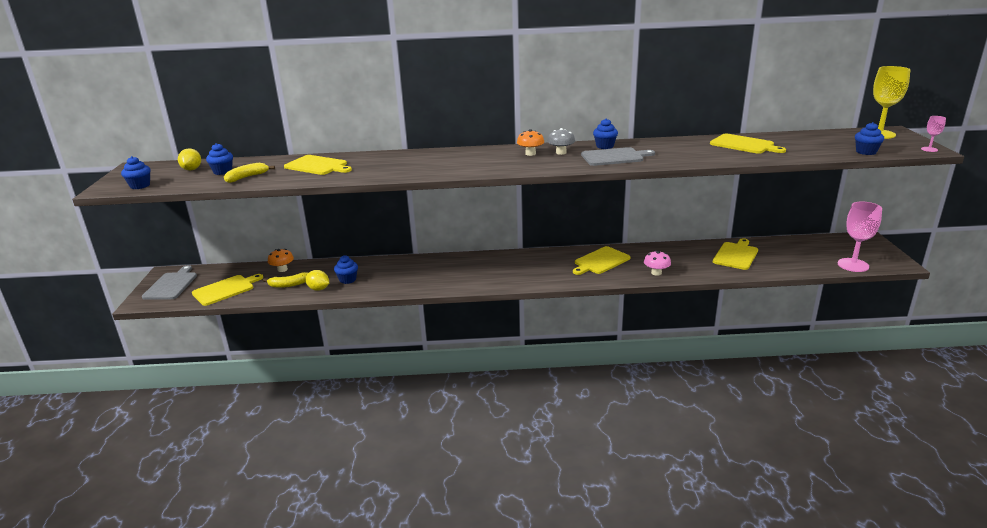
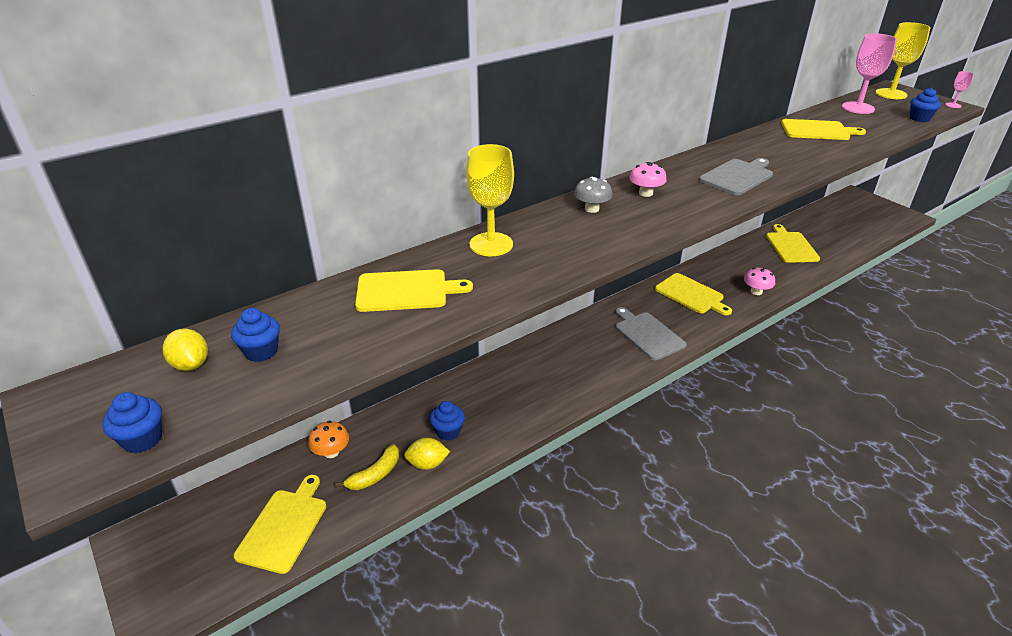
camera: 35 degrees left, 10 degrees up
grey cutting board [142,265,197,300] -> grey cutting board moved to [615,307,687,360]
yellow banana [224,163,275,183] -> none
orange mushroom [517,129,544,156] -> pink mushroom [630,162,667,197]
grey mushroom [547,128,575,155] -> grey mushroom moved to [574,177,612,213]
yellow cutting board [573,246,631,275] -> yellow cutting board turned 60 degrees counterclockwise [655,273,732,315]
blue cupcake [593,118,618,149] -> none
pink goblet [838,202,882,272] -> pink goblet moved to [842,33,897,114]
none -> yellow goblet [466,144,514,256]

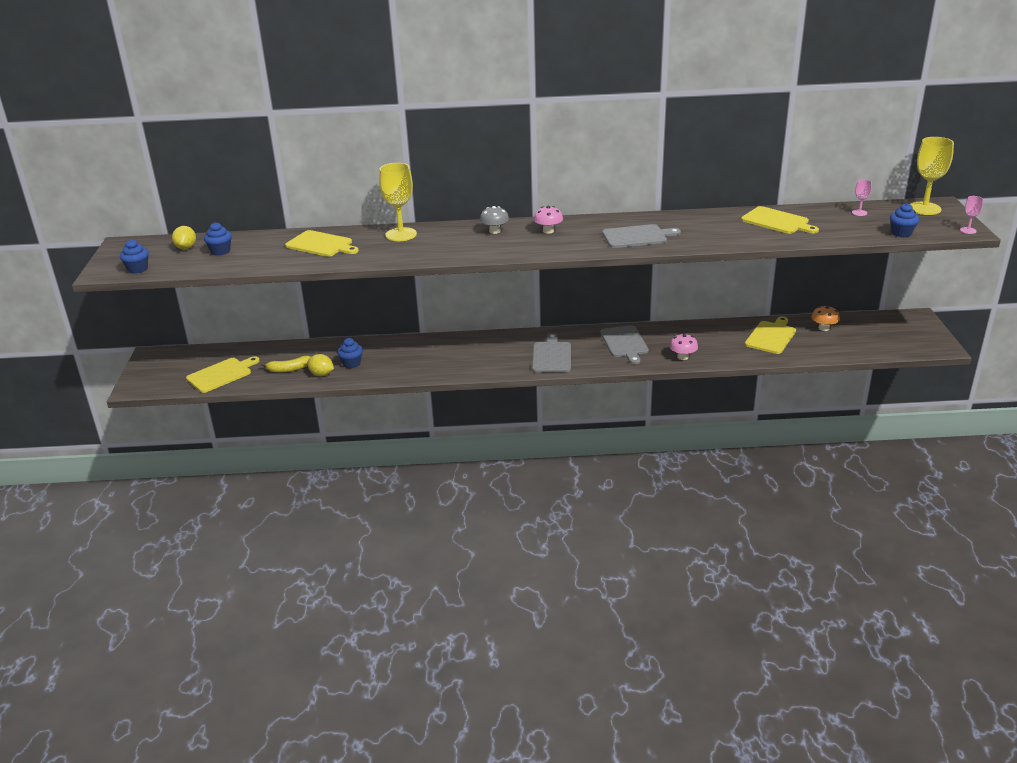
camera: 35 degrees right, 5 degrees down
orange mushroom [308,421,349,458] -> orange mushroom moved to [811,306,840,331]
yellow cutting board [655,273,732,315] -> grey cutting board [600,325,649,364]
pink goblet [842,33,897,114] -> pink goblet [852,179,872,216], size x0.47

